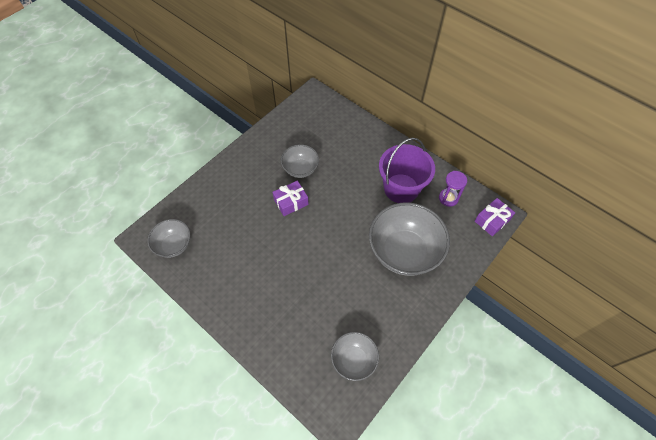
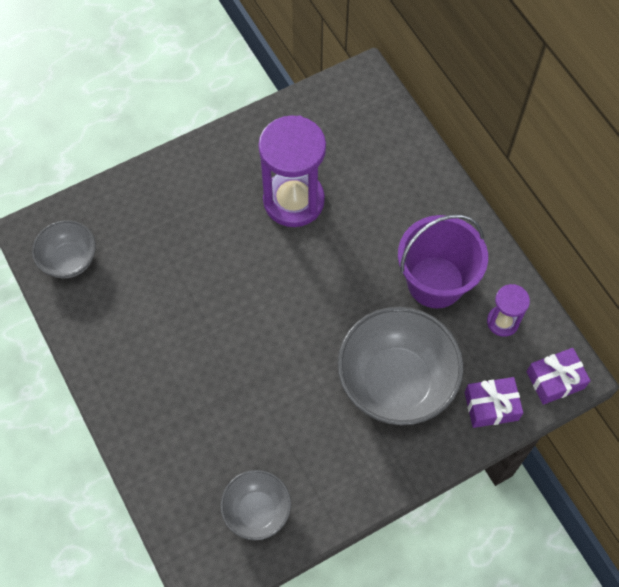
camera: 20 degrees right, 5 degrees up
purple gift [273,181,309,216] -> purple gift moved to [465,377,523,428]
grey bowl [281,144,319,178] -> purple hourglass [258,115,326,227]

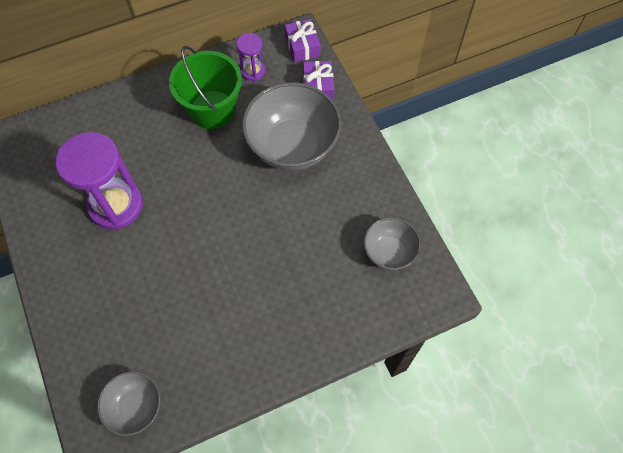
camera: 85 degrees left, 0 degrees up
purple bucket [398,214,488,308] -> green bucket [169,46,242,129]

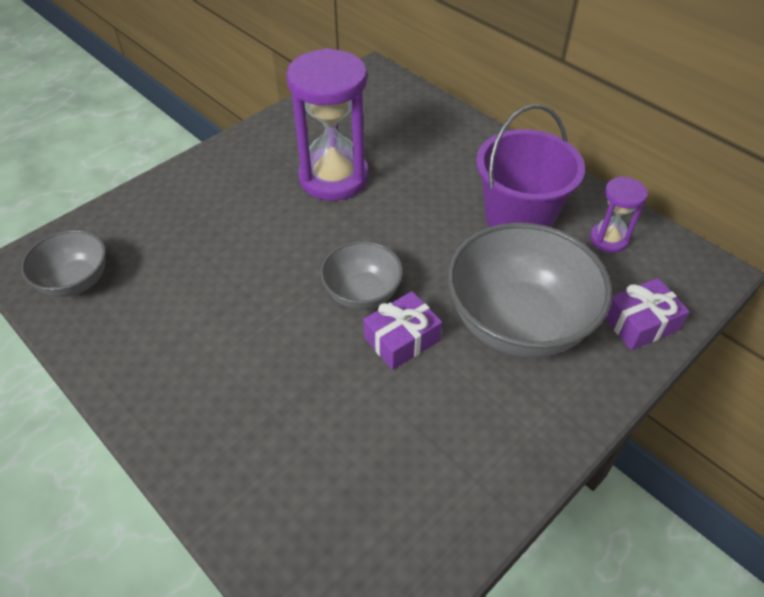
camera: 70 degrees right, 15 degrees down
green bucket [169,46,242,129] -> purple bucket [476,104,585,227]
purple gift [284,19,320,62] -> purple gift moved to [363,291,442,370]
grey bowl [364,217,421,270] -> grey bowl moved to [320,241,403,310]

